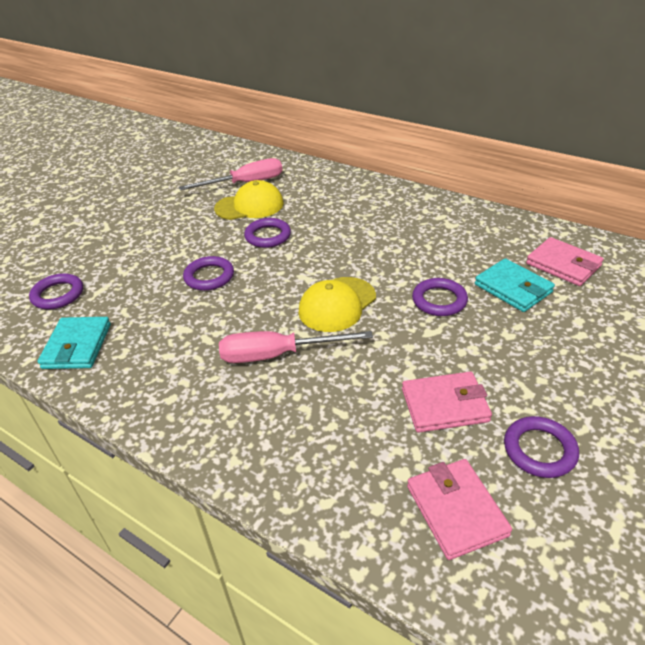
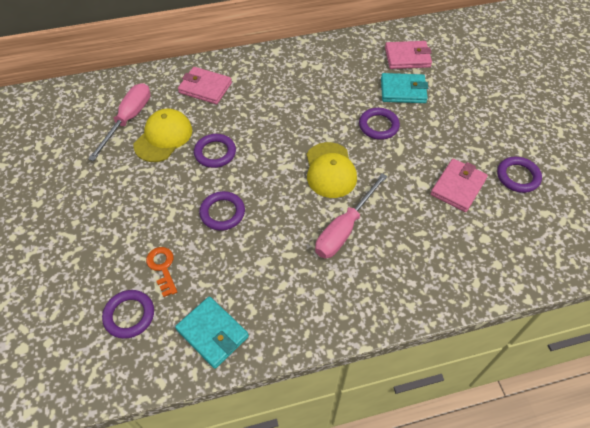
camera: 50 degrees left, 15 degrees up
pink wallet [407,459,512,560] -> pink wallet moved to [178,67,232,104]
none -> orange key [146,247,177,297]

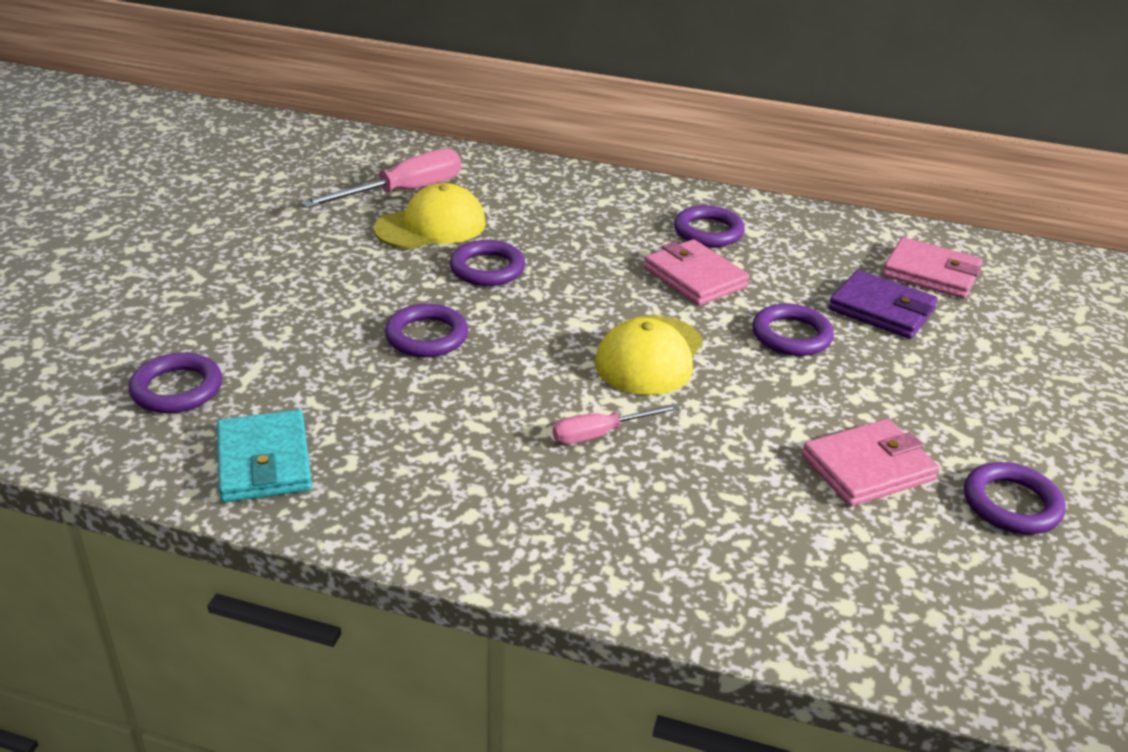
camera: 30 degrees right, 20 degrees down
orange key [146,247,177,297] -> none
pink wallet [178,67,232,104] -> pink wallet moved to [644,239,750,305]
pink screwdriver [315,173,388,258] -> pink screwdriver [553,404,679,444], size x0.58
turquoise wallet [381,73,428,103] -> purple wallet [829,270,938,339]
none -> purple ring [674,205,745,247]

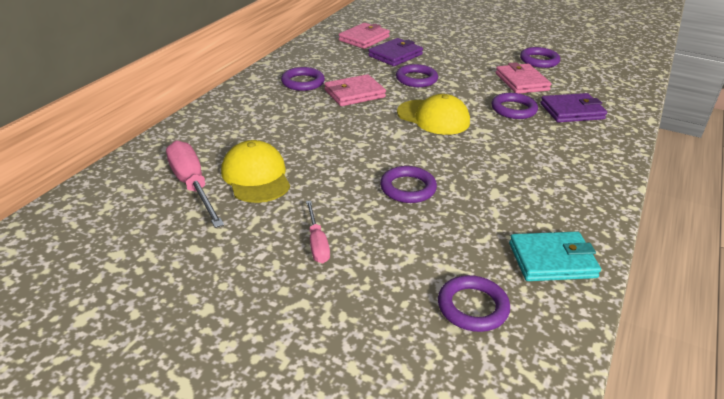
camera: 80 degrees left, 0 degrees up
purple ring [450,240,525,286] -> purple ring moved to [491,93,538,119]
pink screwdriver [553,404,679,444] -> pink screwdriver moved to [306,201,330,263]
none -> purple wallet [540,93,607,122]

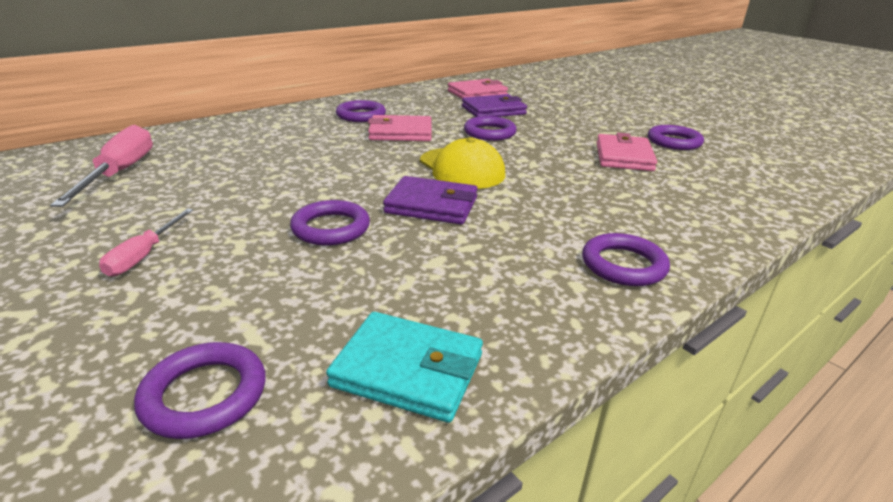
camera: 25 degrees right, 5 degrees down
yellow cap [221,140,290,203] -> none
purple ring [491,93,538,119] -> purple ring moved to [582,233,670,286]
purple wallet [540,93,607,122] -> purple wallet moved to [383,176,478,225]

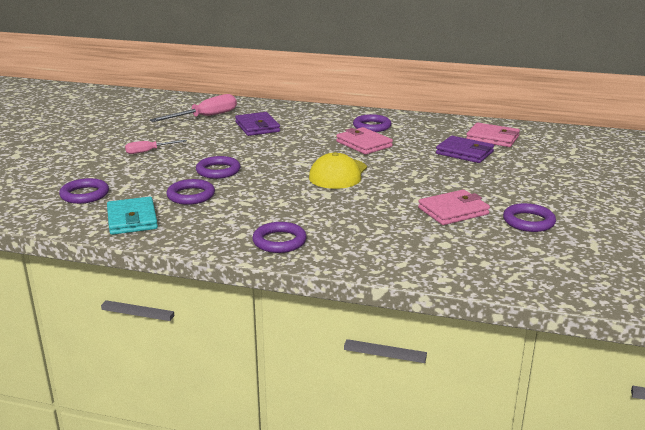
camera: 55 degrees right, 5 degrees down
purple wallet [383,176,478,225] -> purple wallet moved to [235,112,280,136]
purple ring [464,116,517,141] -> purple ring moved to [166,179,215,205]

